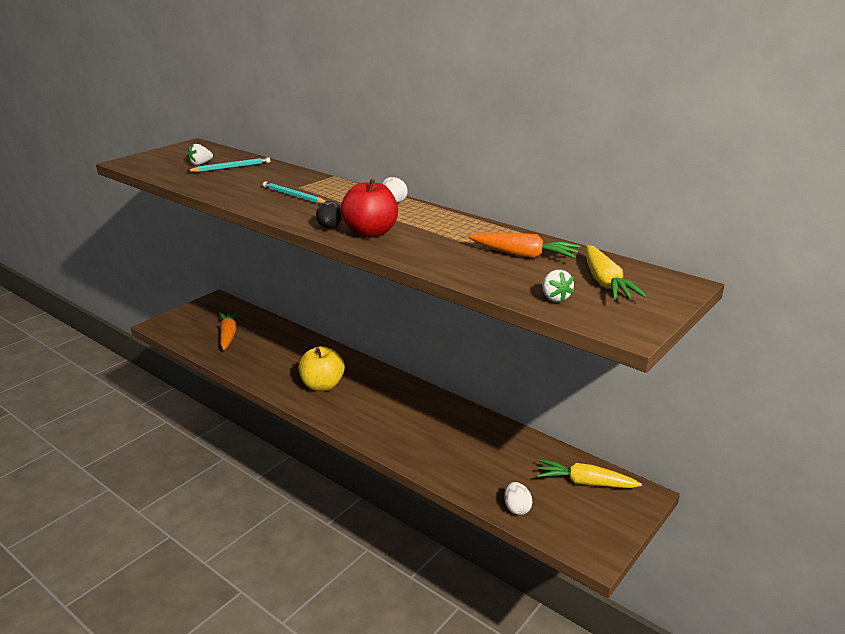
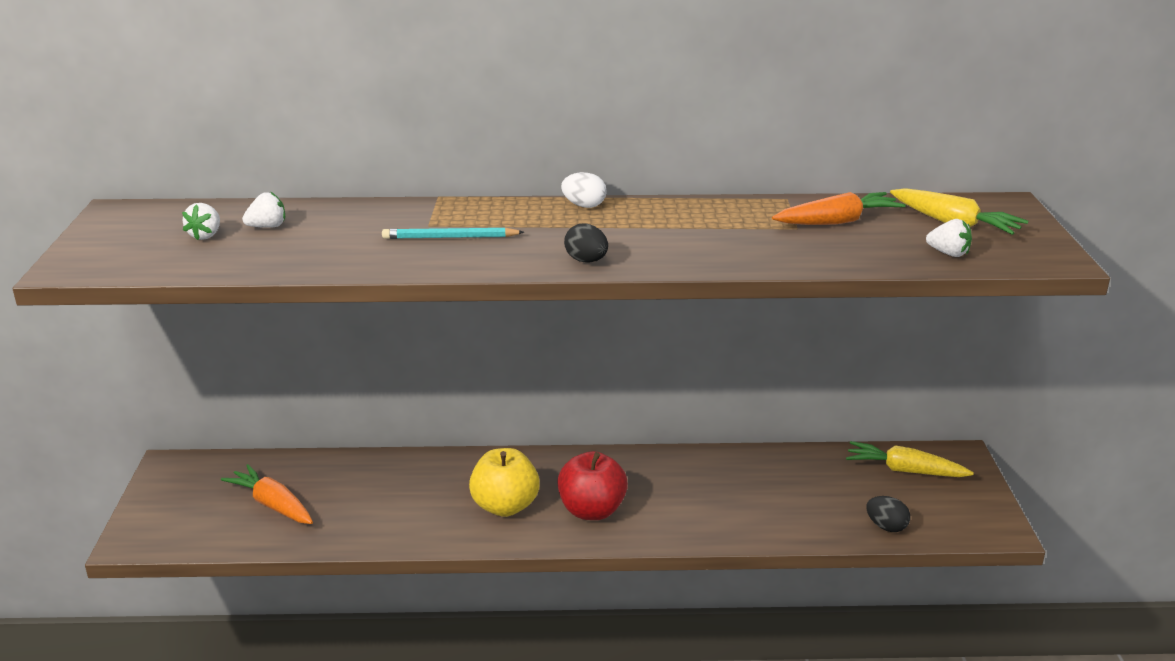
camera: 40 degrees left, 0 degrees up
turquoise pencil [187,157,271,172] -> white strawberry [242,192,285,228]
red apple [340,179,398,238] -> red apple moved to [557,451,628,520]
white egg [504,482,533,515] -> black egg [866,496,910,532]
yellow carrot [537,459,642,488] -> yellow carrot turned 45 degrees clockwise [846,441,974,477]

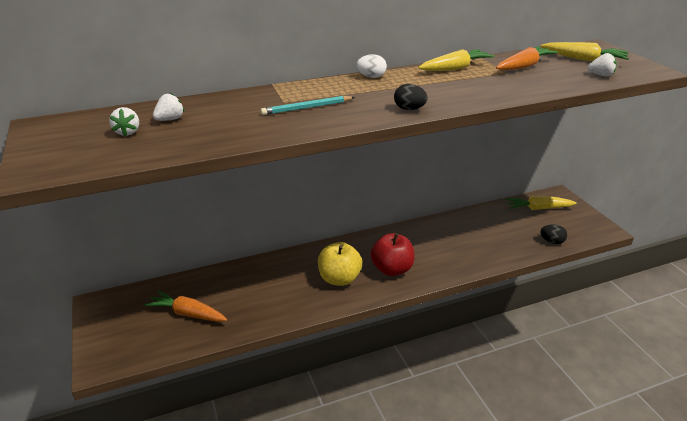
camera: 20 degrees left, 5 degrees up
none -> yellow carrot [418,49,495,71]

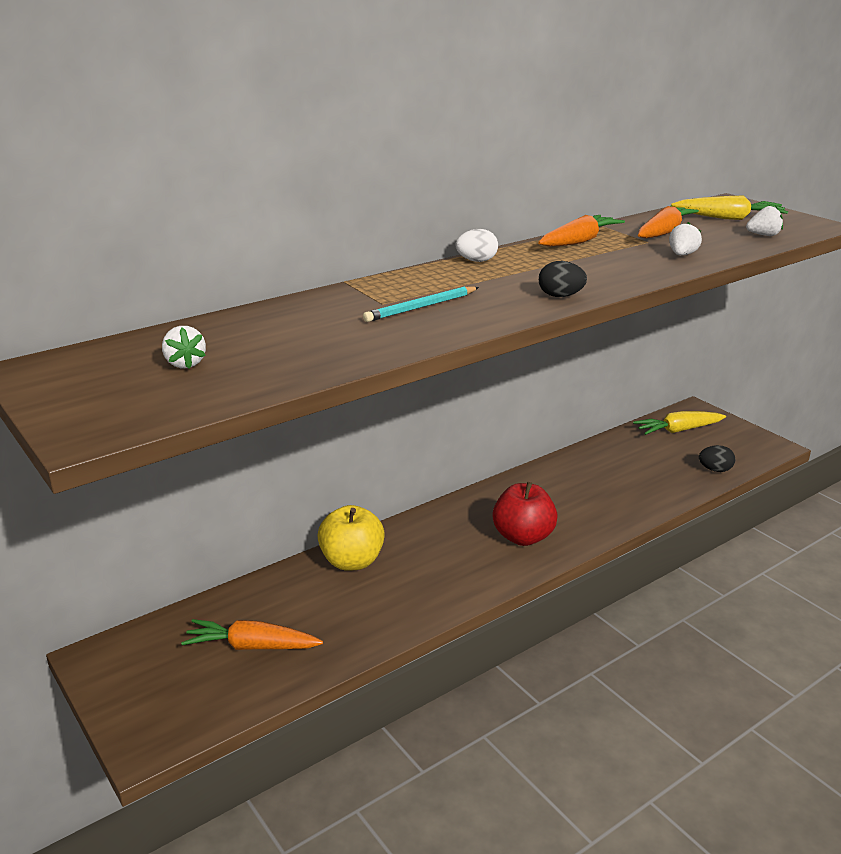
camera: 15 degrees left, 5 degrees down
white strawberry [153,93,185,121] -> white strawberry moved to [669,222,702,256]
yellow apple [318,242,362,286] -> yellow apple moved to [317,505,385,571]
yellow carrot [418,49,495,71] -> orange carrot [538,215,625,247]

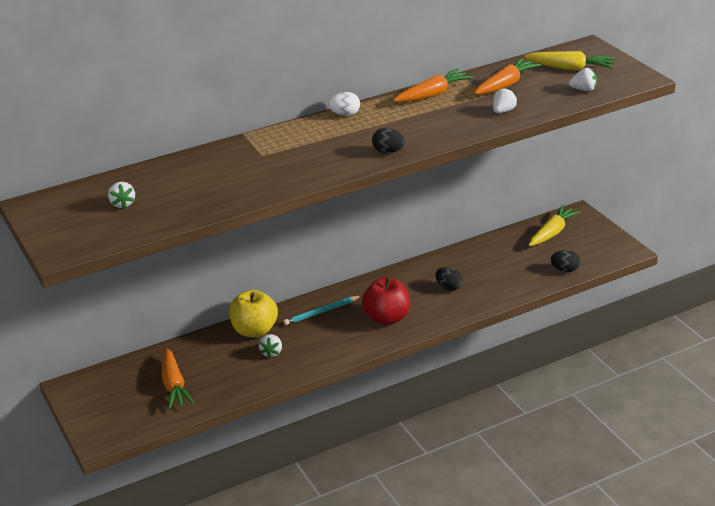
camera: 10 degrees right, 5 degrees up
orange carrot [181,619,323,650] -> orange carrot turned 120 degrees counterclockwise [162,348,194,409]
turquoise pencil [363,287,479,322] -> turquoise pencil moved to [283,296,361,325]
yellow carrot [633,411,726,435] -> yellow carrot turned 135 degrees clockwise [529,205,581,246]
none -> white strawberry [259,334,282,358]
none -> black egg [435,267,463,291]

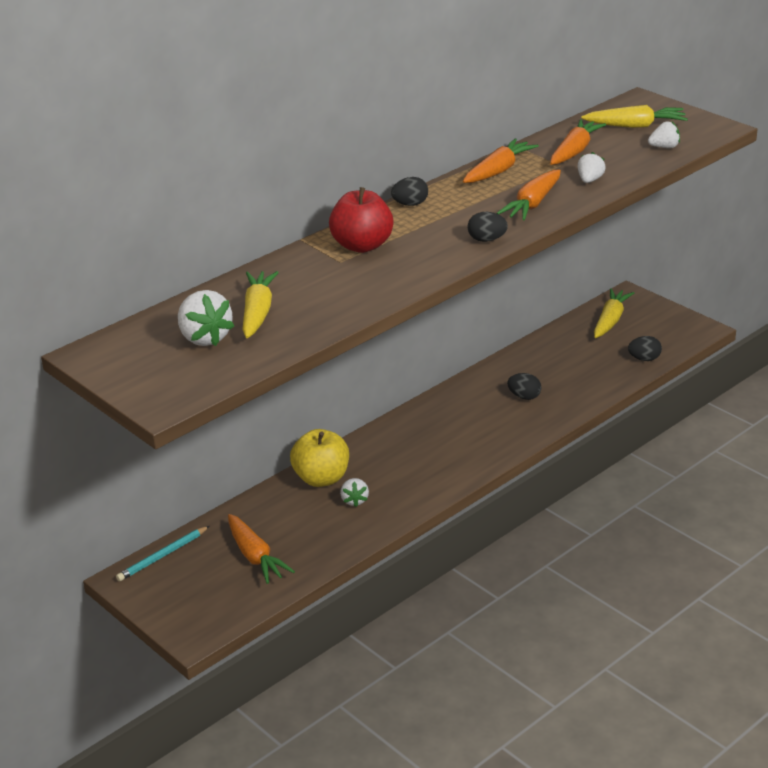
camera: 15 degrees left, 0 degrees up
white strawberry [108,182,135,209] -> white strawberry [178,290,234,346], size x1.70
turquoise pencil [283,296,361,325] -> turquoise pencil moved to [116,526,210,581]
white egg [328,92,360,116] -> black egg [391,177,428,206]
red apple [362,277,410,325] -> red apple moved to [329,187,394,253]
none -> yellow carrot [242,271,279,338]
none -> orange carrot [497,170,561,221]

